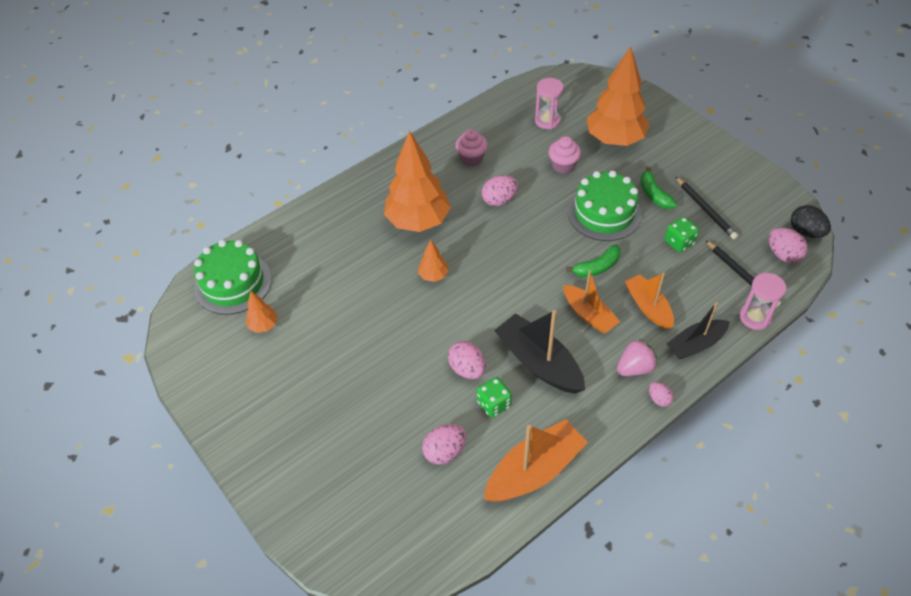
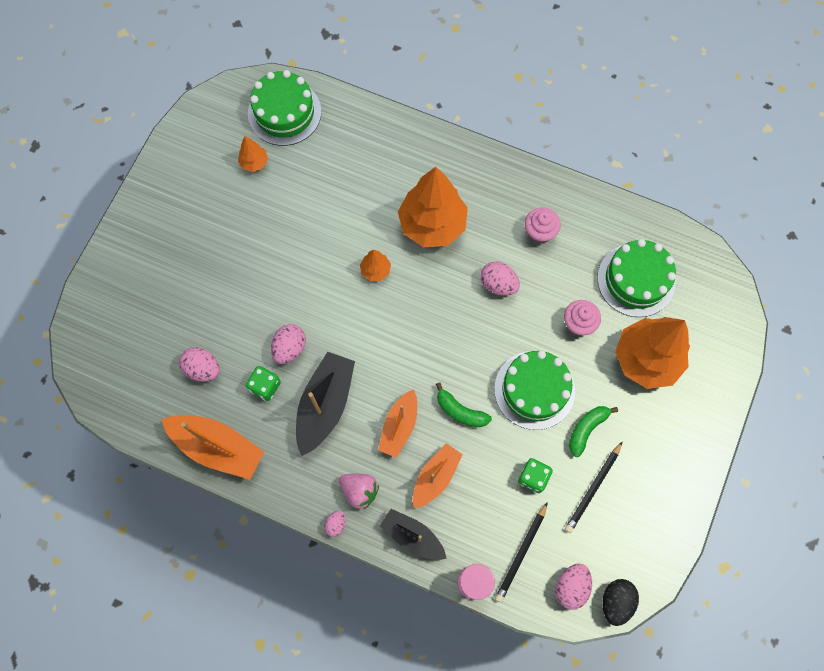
camera: 60 degrees right, 20 degrees up
pink hourglass [535,78,564,129] -> green cake [597,239,676,317]

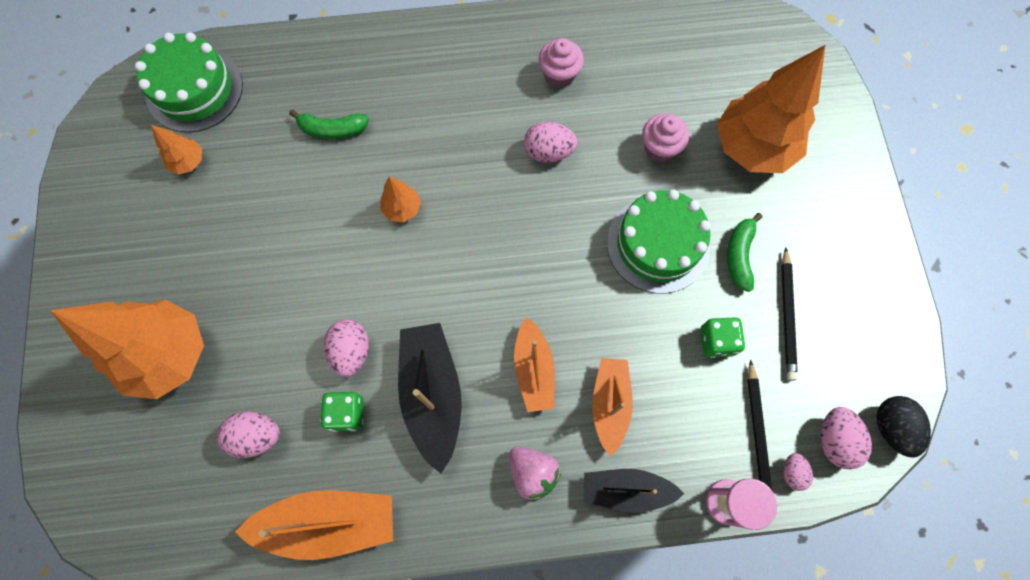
camera: 30 degrees left, 0 degrees up
pink egg [324,510,346,537] -> pink egg moved to [783,453,813,491]
pink strawberry [339,474,379,510] -> pink strawberry turned 45 degrees clockwise [509,446,561,502]
orange tree [398,167,468,247] -> orange tree moved to [50,300,204,399]
green banana [436,382,492,427] -> green banana moved to [289,110,369,139]
green cake [597,239,676,317] -> none

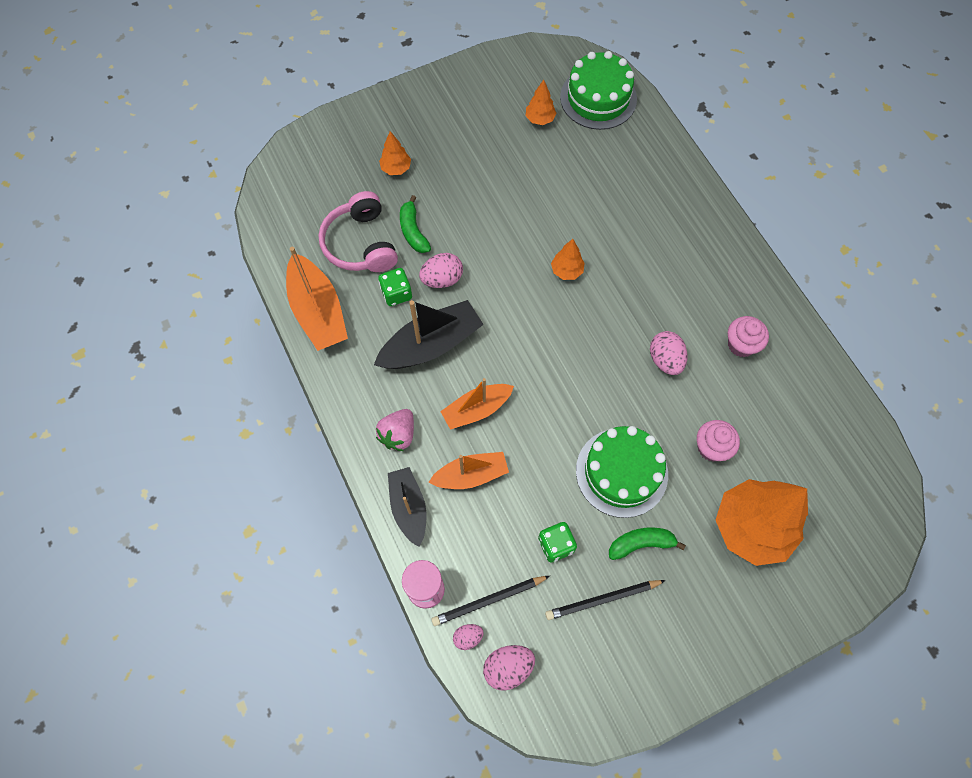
camera: 70 degrees right, 5 degrees down
orange tree [50,300,204,399] -> orange tree [379,131,411,175], size x0.44
pink egg [217,411,280,458] -> pink headphones [318,191,398,272]
green banana [289,110,369,139] -> green banana moved to [400,195,431,253]
black egg [877,396,931,457] -> none

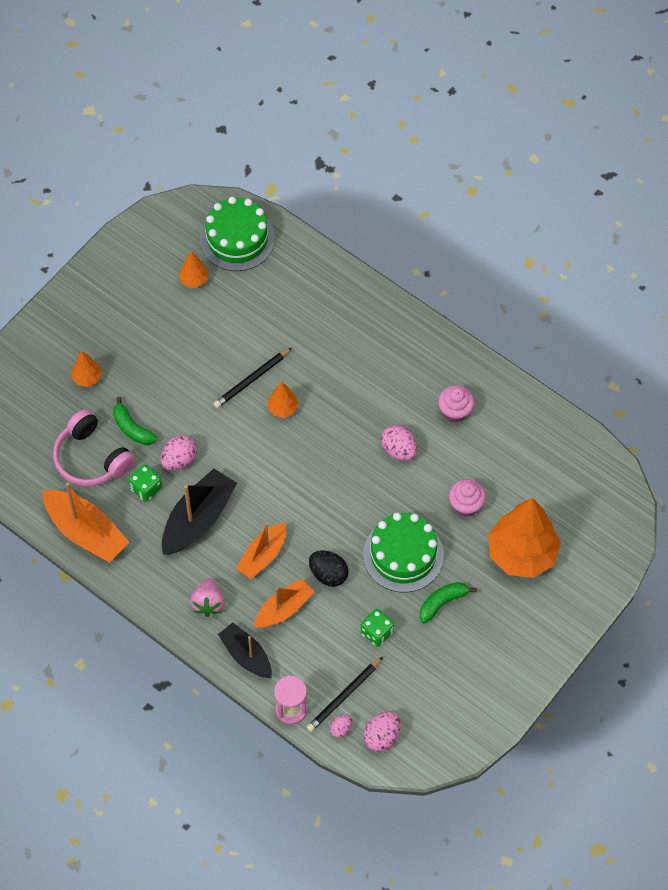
camera: 25 degrees left, 5 degrees down
black pencil [545,580,666,620] -> black pencil moved to [213,348,292,408]
none -> black egg [309,550,349,587]

